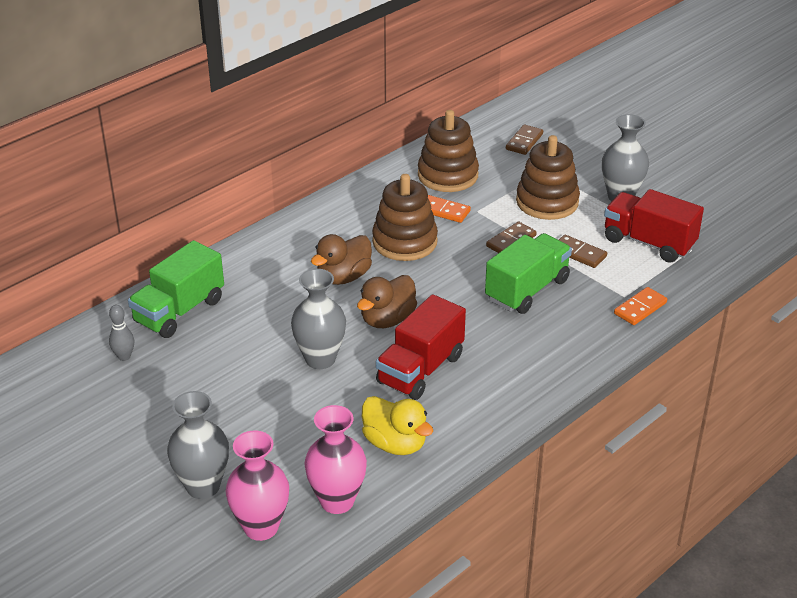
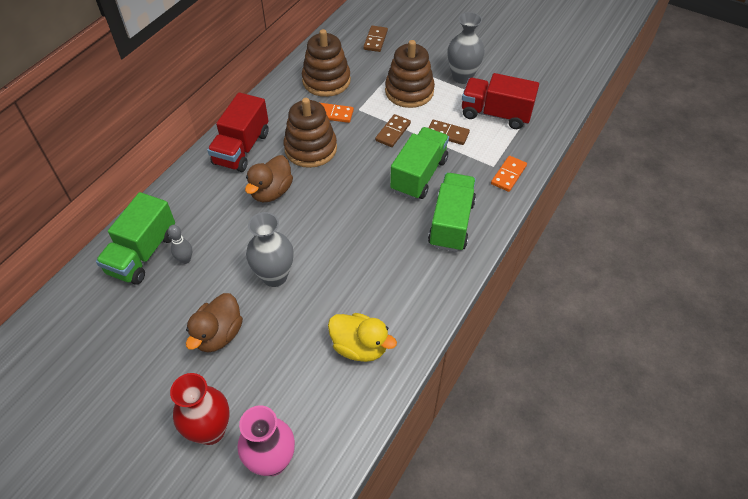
camera: 15 degrees left, 15 degrees up
grey bowling pin [109,305,134,361] -> grey bowling pin moved to [168,225,192,264]
grey vase [167,391,229,499] -> red vase [170,373,230,445]
pink vase [304,405,367,514] -> none
brown duck [357,275,417,328] -> brown duck moved to [186,293,243,353]
red truck [376,294,466,400] -> red truck moved to [207,92,269,172]
none -> green truck [428,173,476,252]

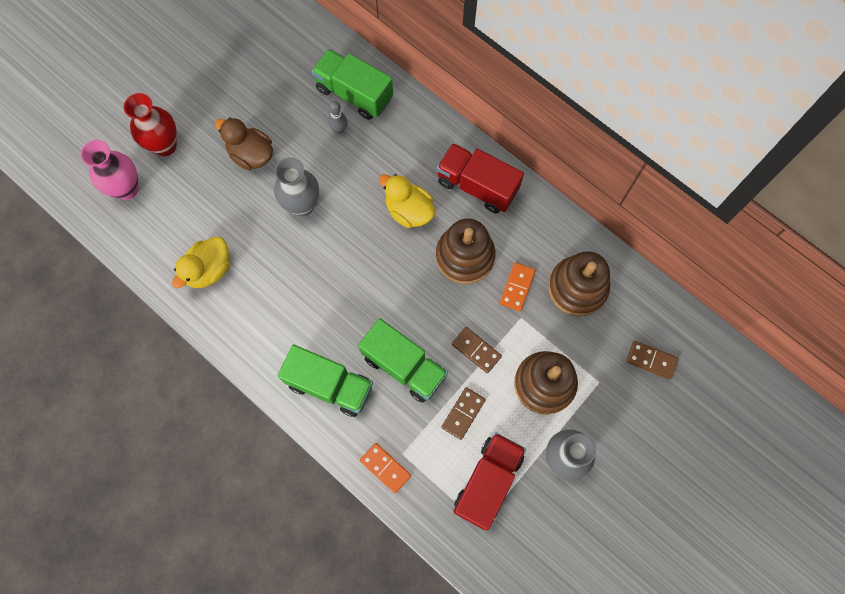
camera: 100 degrees right, 20 degrees up
brown duck [245,155,293,202] -> yellow duck [379,174,435,228]

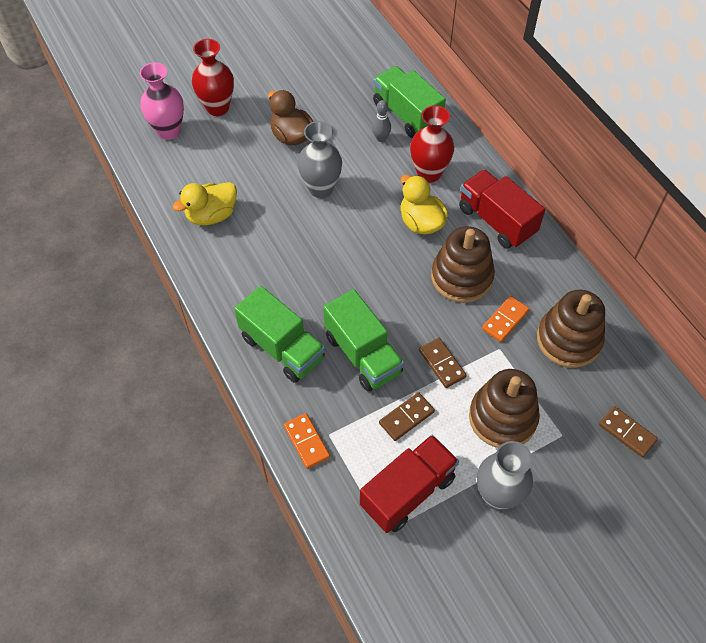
camera: 20 degrees right, 15 degrees down
none -> red vase [410,105,454,183]

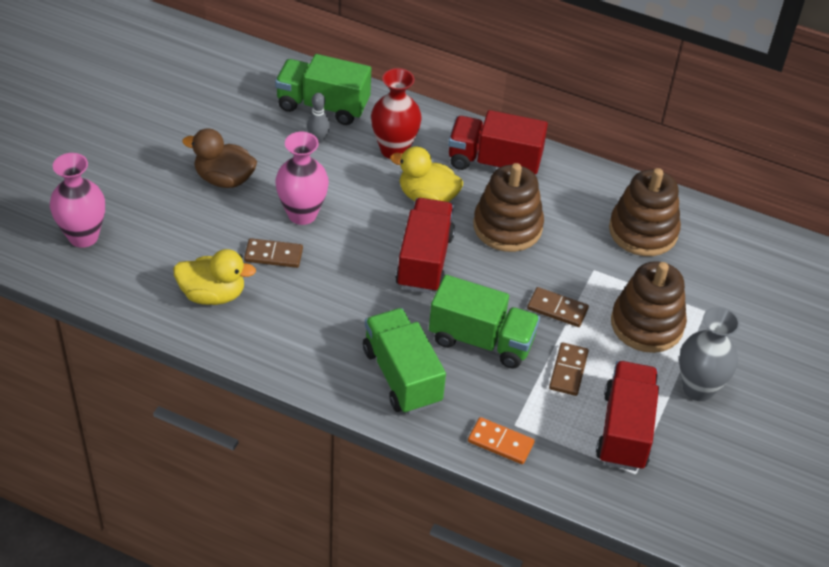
camera: 40 degrees left, 10 degrees down
yellow duck [173,182,237,225] -> yellow duck turned 105 degrees counterclockwise [173,249,256,305]
red vase [192,39,234,116] -> none
green truck [234,286,325,383] -> green truck turned 120 degrees counterclockwise [363,308,446,414]
grey vase [298,121,342,198] -> pink vase [275,132,329,225]
orange domino [482,296,530,342] -> none
brown domino [599,406,658,458] -> brown domino moved to [244,238,303,268]
none -> red truck [395,198,455,294]

